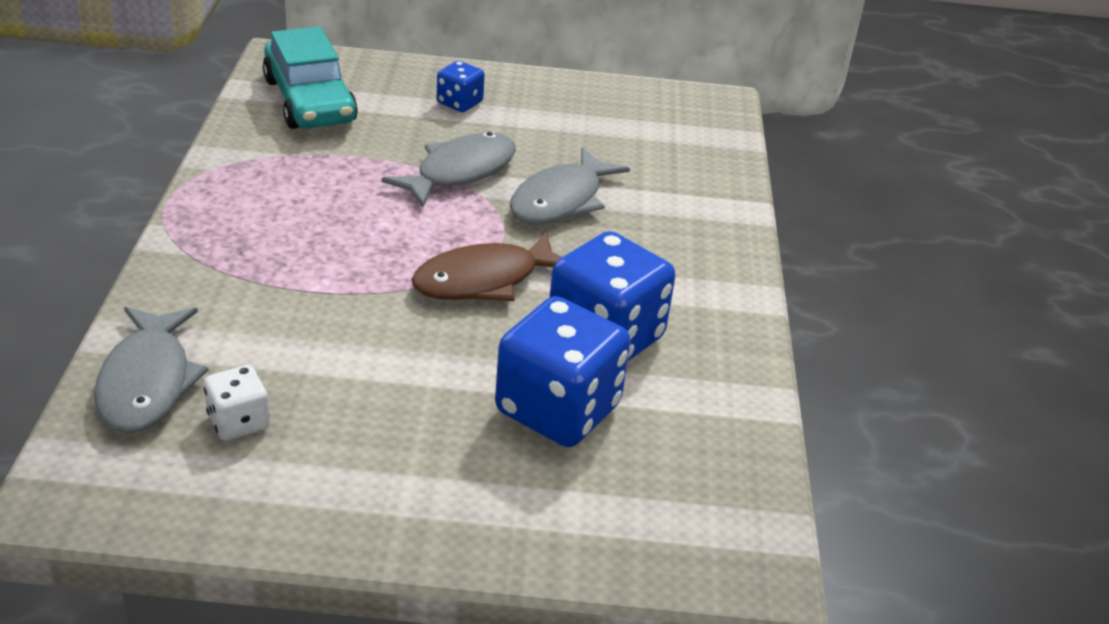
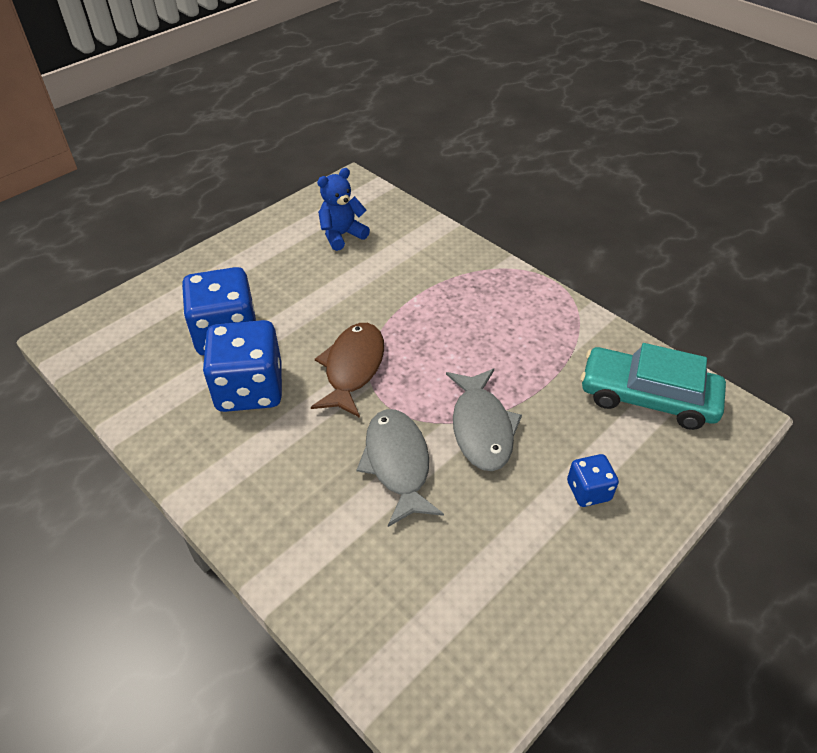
camera: 135 degrees right, 10 degrees up
grey fish [94,307,209,433] -> none
white dice [204,365,270,441] -> blue teddy bear [317,168,370,251]

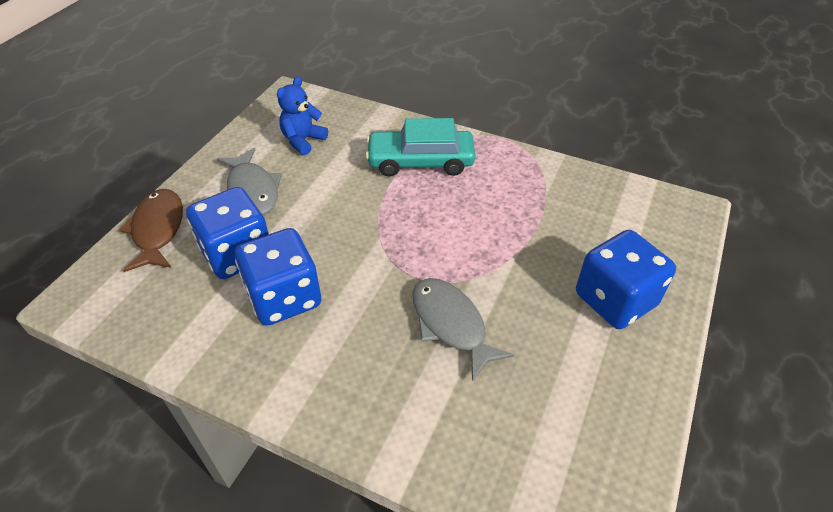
camera: 20 degrees left, 0 degrees up
brown fish [311,323,384,418] -> brown fish moved to [119,189,183,272]
grey fish [446,369,522,471] -> grey fish moved to [217,148,282,215]
blue dice [567,454,619,507] -> blue dice [576,230,676,329], size x2.00
turquoise car [581,343,726,430] -> turquoise car moved to [365,118,475,177]

